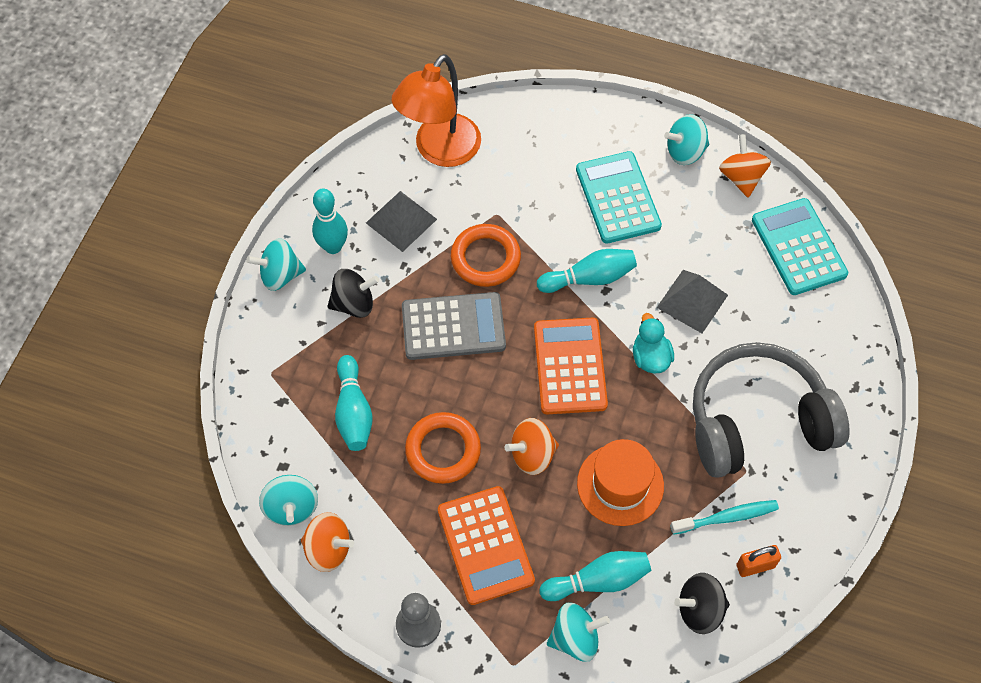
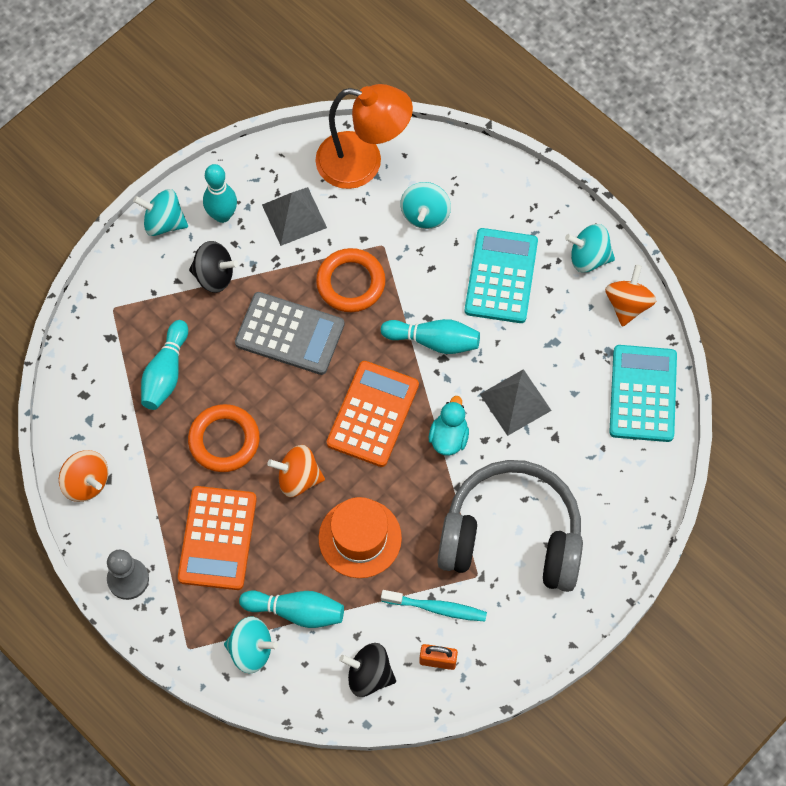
camera: 25 degrees right, 5 degrees up
turquoise spinning top [259,475,318,526] -> turquoise spinning top moved to [400,182,451,229]
orange lamp [392,54,481,167] -> orange lamp turned 135 degrees counterclockwise [315,84,413,189]

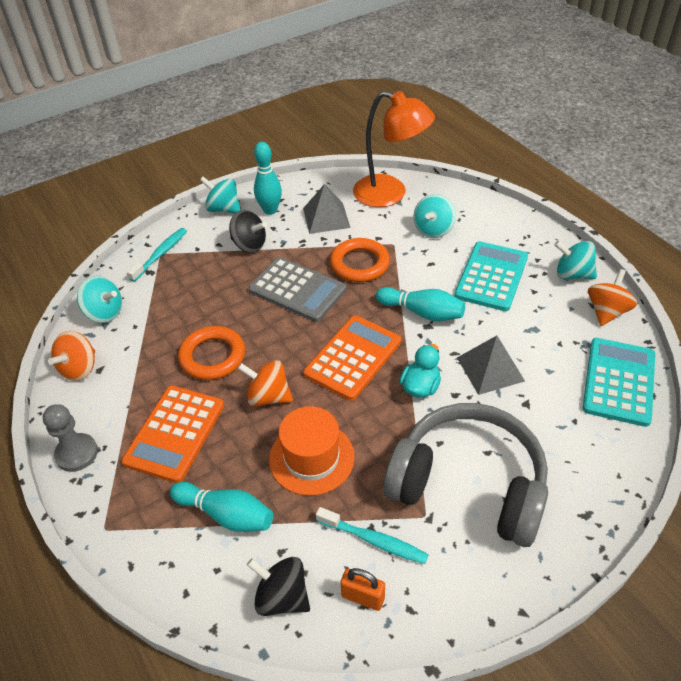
camera: 15 degrees right, 20 degrees down
orange spinning top [59,450,108,502] -> orange spinning top turned 60 degrees clockwise [48,331,95,381]
turquoise bowling pin [141,320,188,410] -> none
turquoise spinning top [224,617,278,673] -> turquoise spinning top moved to [77,276,122,323]
none -> turquoise toothbrush [127,228,187,282]

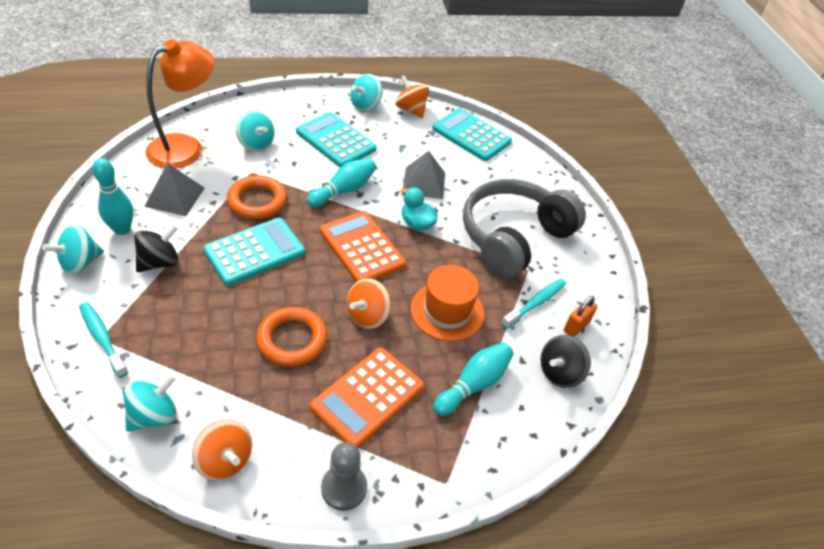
camera: 75 degrees left, 0 degrees up
orange calculator [121,385,224,483] -> orange calculator turned 90 degrees clockwise [310,347,424,448]
grey calculator [248,257,346,322] -> turquoise calculator [203,218,305,286]

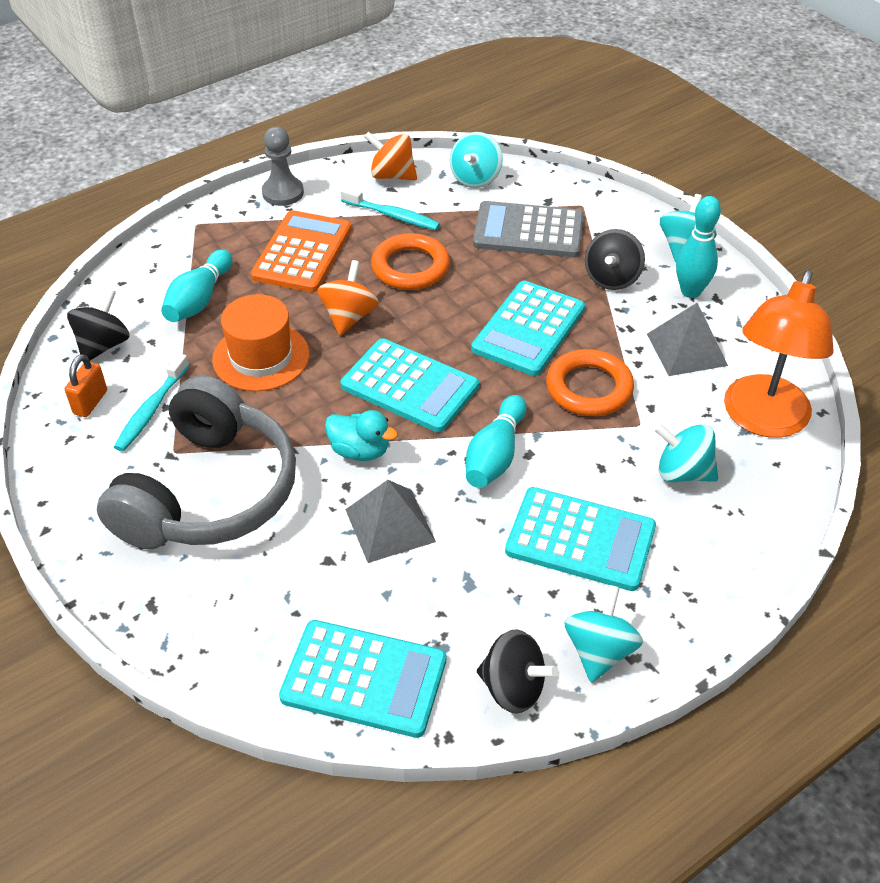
camera: 160 degrees right, 0 degrees up
turquoise toothbrush [79,302,128,378] -> turquoise toothbrush moved to [341,186,440,230]
orange calculator [320,211,406,282] -> turquoise calculator [340,338,479,432]
orange spinning top [395,75,429,118] -> black spinning top [477,629,558,713]
none -> grey calculator [473,201,584,257]

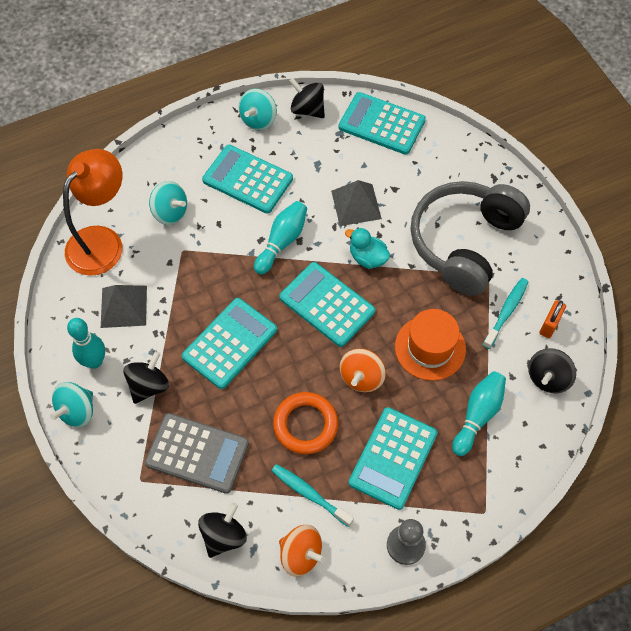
camera: 170 degrees left, 15 degrees up
orange calculator [250,210,351,292] -> turquoise calculator [349,407,437,510]
turquoise spinning top [450,132,503,188] -> black spinning top [198,503,247,558]
orange ring [546,349,634,416] -> none

